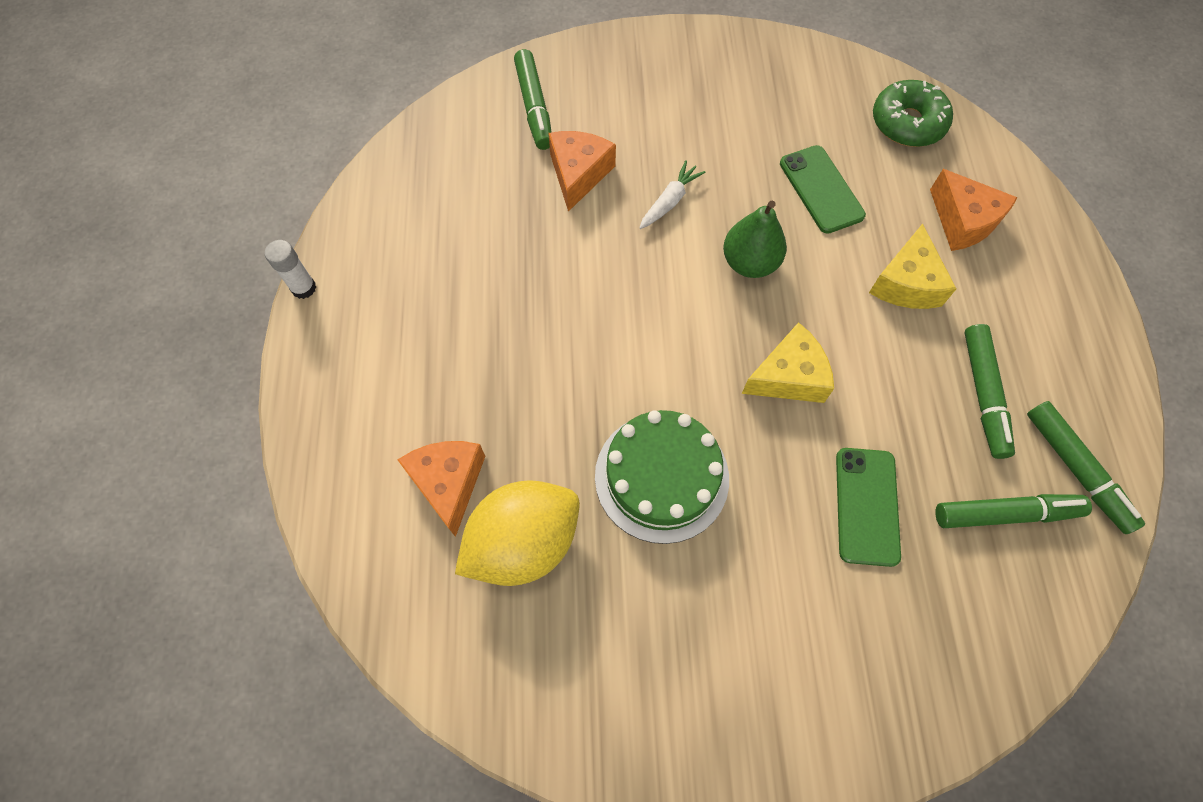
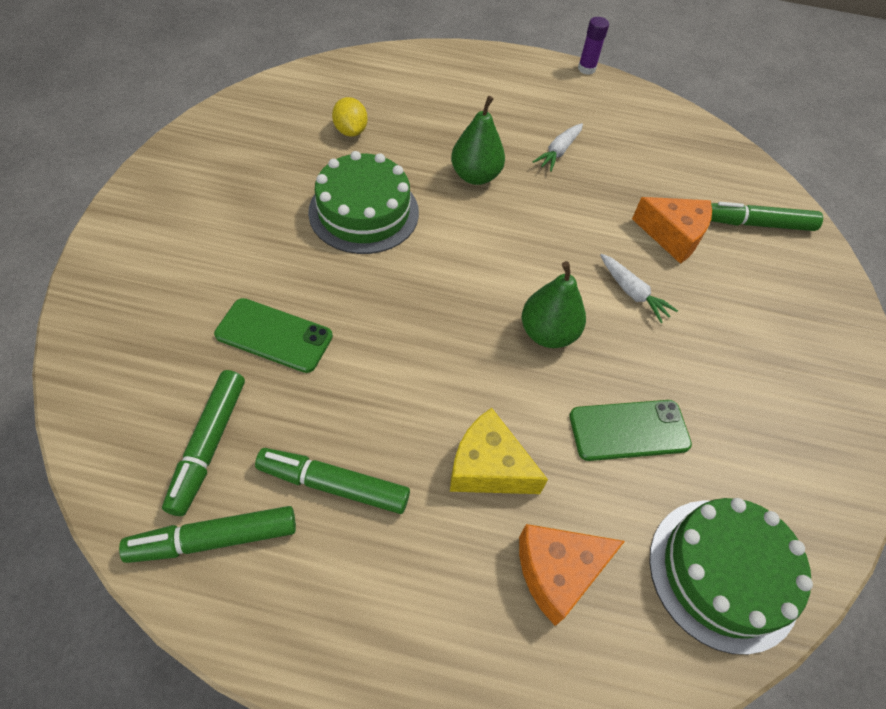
camera: 100 degrees right, 10 degrees down
white glue stick [265,240,316,299] -> purple glue stick [578,17,609,75]
orange cheese [398,441,485,537] -> none
yellow lemon [455,480,580,586] -> yellow lemon [332,97,368,137], size x0.51
yellow cheese [742,322,834,403] -> none
green donut [873,80,953,147] -> green cake [649,498,813,655]
none -> green pear [451,96,505,185]
none -> white carrot [533,123,583,172]

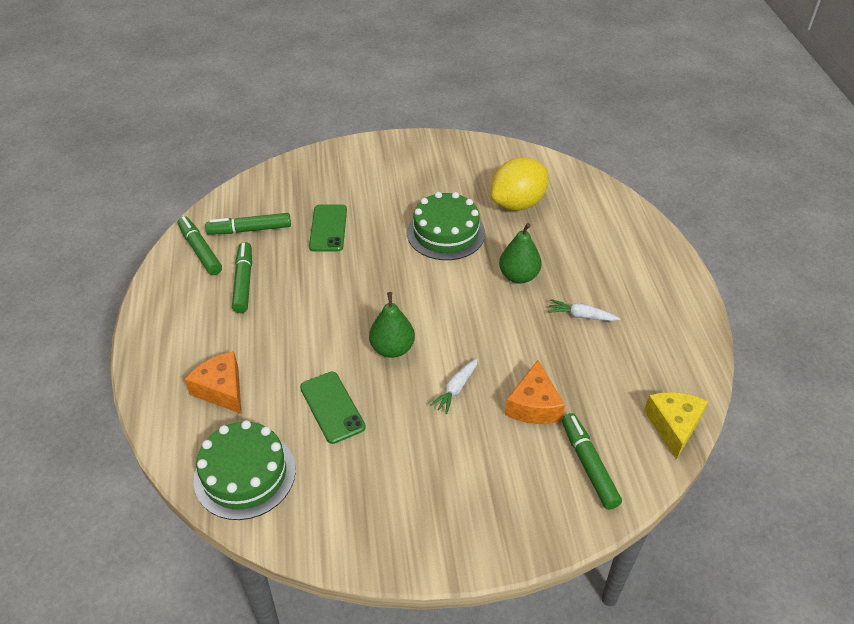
camera: 75 degrees right, 10 degrees down
yellow lemon [332,97,368,137] -> yellow lemon [491,157,548,211], size x1.96
yellow cheese [450,408,548,494] -> yellow cheese moved to [644,392,708,460]
purple glue stick [578,17,609,75] -> none

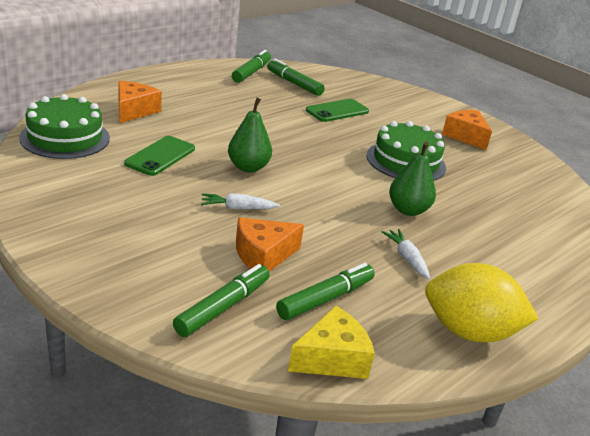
camera: 50 degrees right, 15 degrees down
green marker [232,242,252,313] -> green marker moved to [276,263,375,320]
yellow lemon [491,157,548,211] -> yellow lemon moved to [425,263,539,342]
none -> orange cheese [442,110,492,150]

